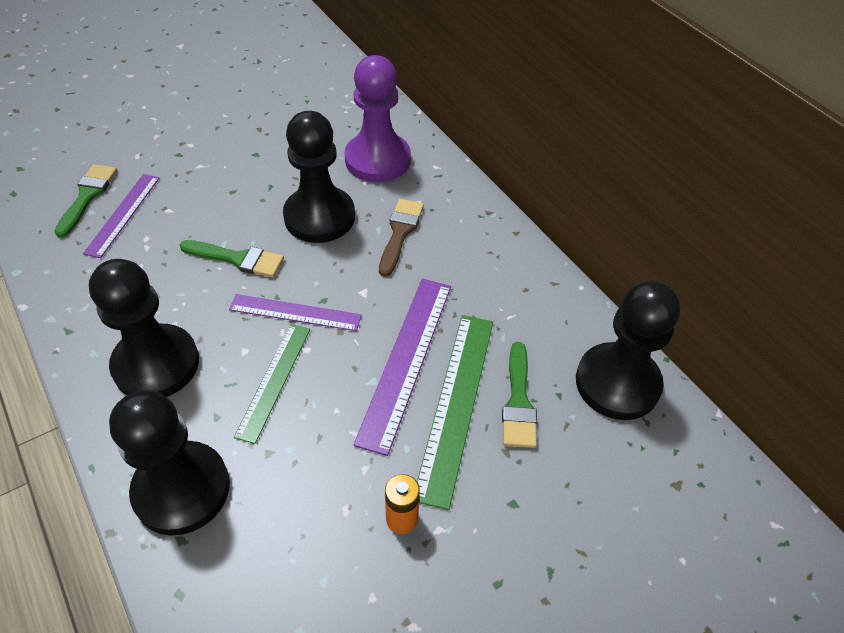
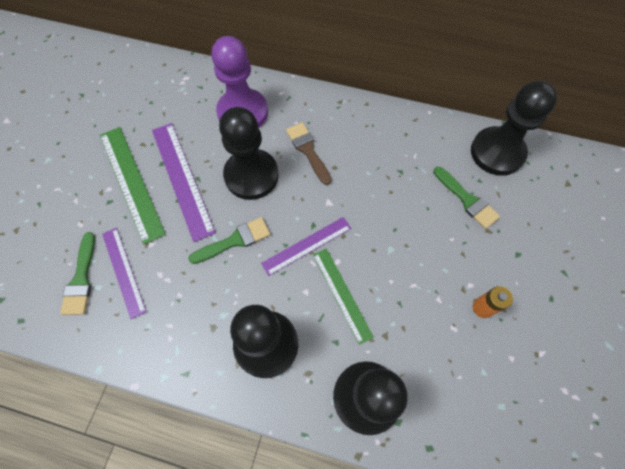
camera: 40 degrees left, 15 degrees up
green brush [54,164,117,238] -> green brush turned 150 degrees counterclockwise [60,232,95,315]
purple ruler [353,279,451,456] -> purple ruler moved to [152,123,216,242]
green ruler [417,315,493,510] -> green ruler moved to [100,127,166,245]

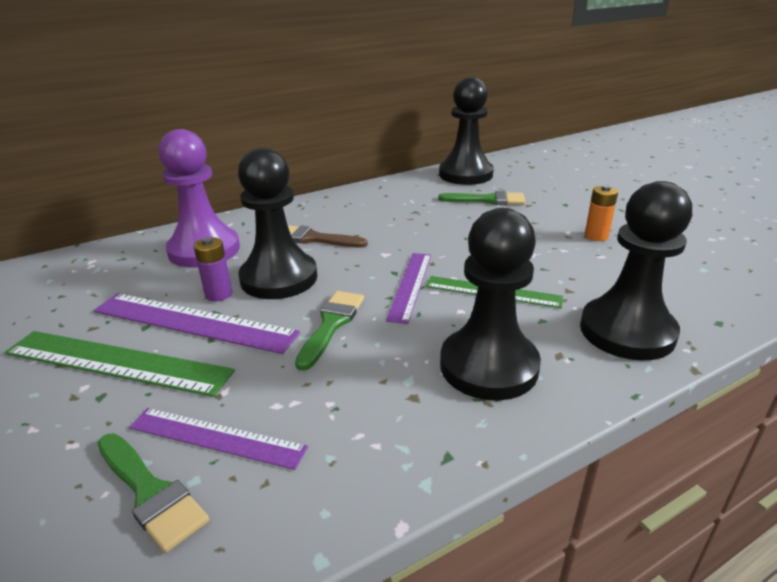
camera: 45 degrees left, 35 degrees down
none -> purple battery [193,237,232,302]

